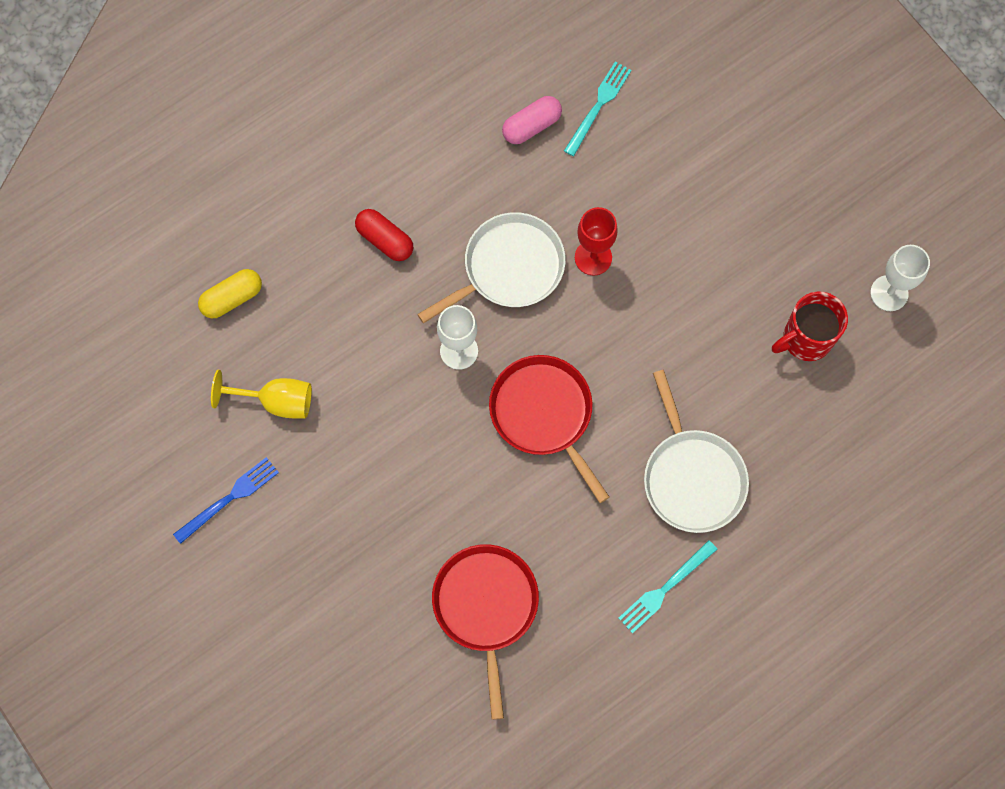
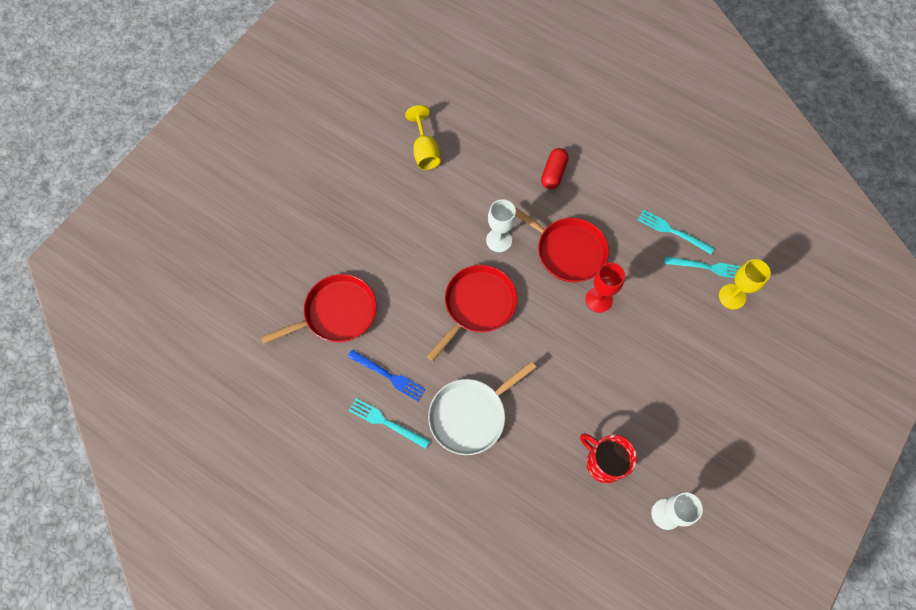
camera: 70 degrees right, 5 degrees down
blue fork [173,457,279,544] -> blue fork moved to [348,349,426,401]
yellow capsule [198,269,262,318] -> none
white pan [417,212,566,323] -> red pan [515,207,609,282]
pink capsule [502,96,562,144] -> turquoise fork [638,210,714,254]
none -> yellow goblet [719,259,771,309]

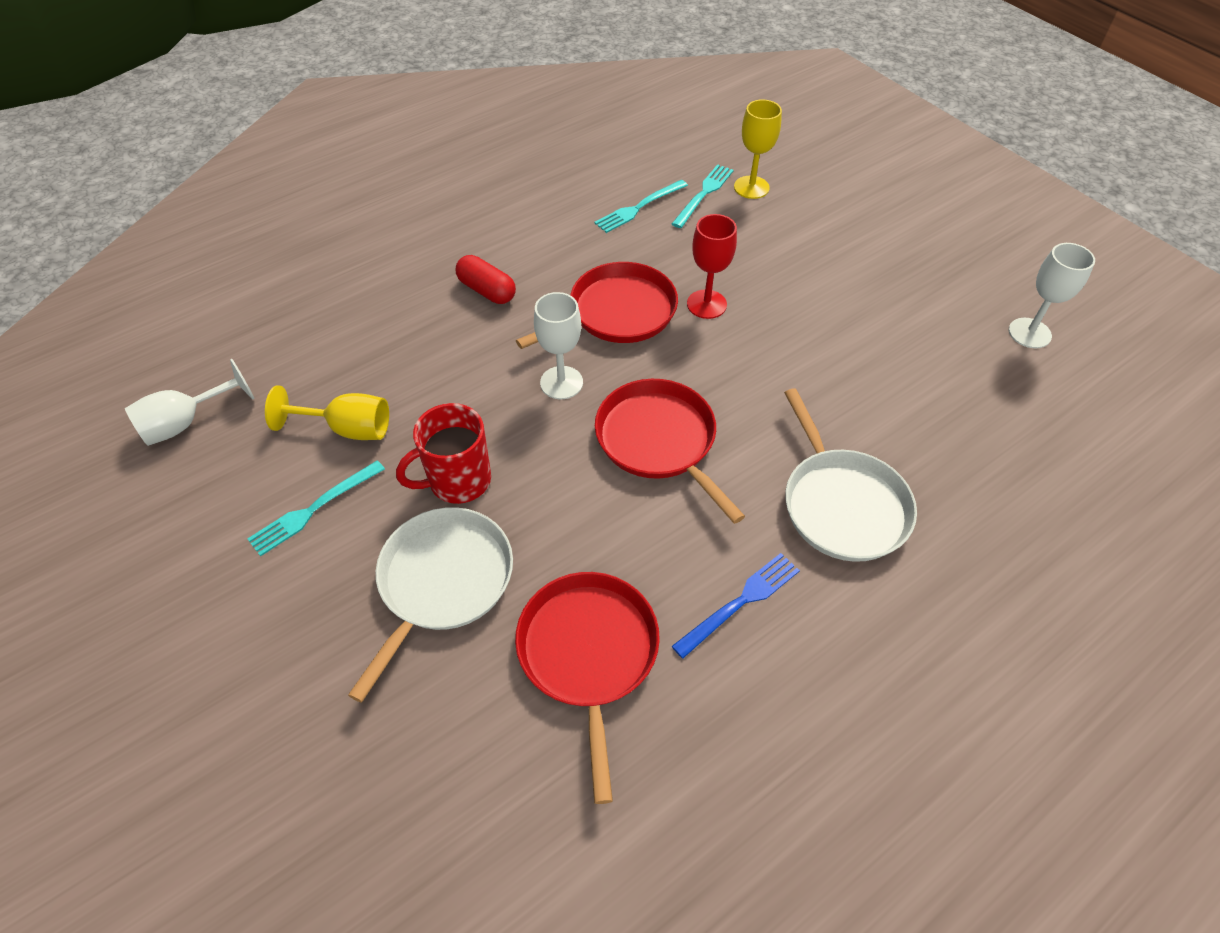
camera: 70 degrees left, 15 degrees down
turquoise fork [349,398,430,449] -> turquoise fork moved to [248,460,385,557]
red mug [580,434,637,483] -> red mug moved to [396,403,491,504]
none -> white goblet [125,359,255,446]
none -> white pan [348,507,513,703]

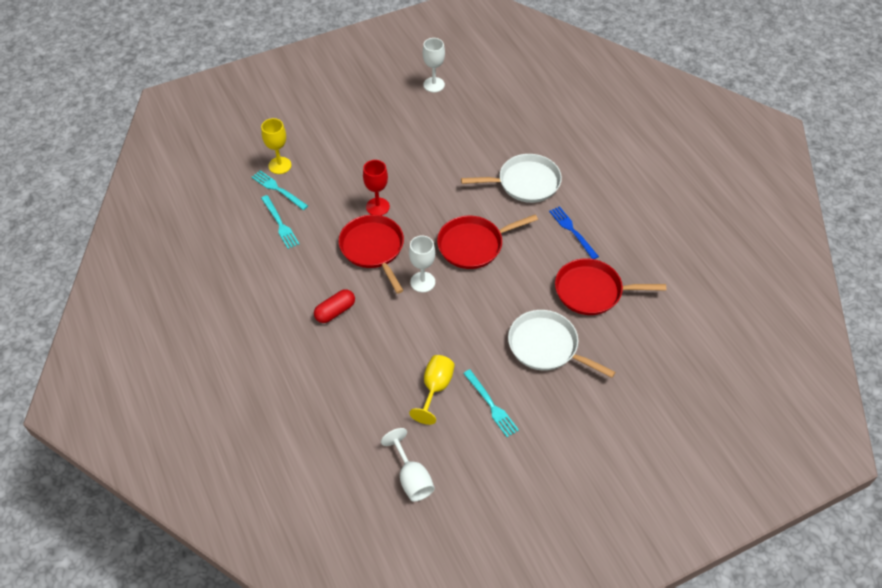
camera: 80 degrees left, 0 degrees up
red mug [396,403,491,504] -> none

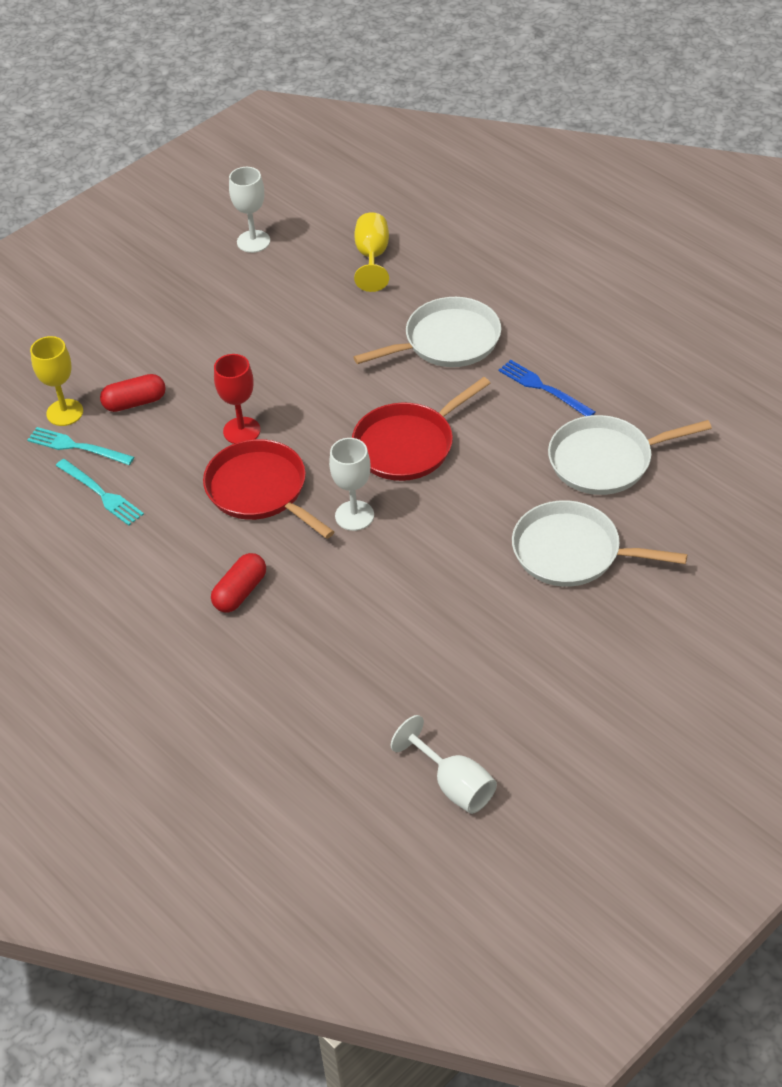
camera: 15 degrees left, 5 degrees down
yellow goblet [409,355,455,425] -> yellow goblet moved to [354,212,389,292]
turquoise fork [463,369,519,437] -> none
red pan [555,258,666,315] -> white pan [548,415,712,495]
none -> red capsule [100,374,166,412]

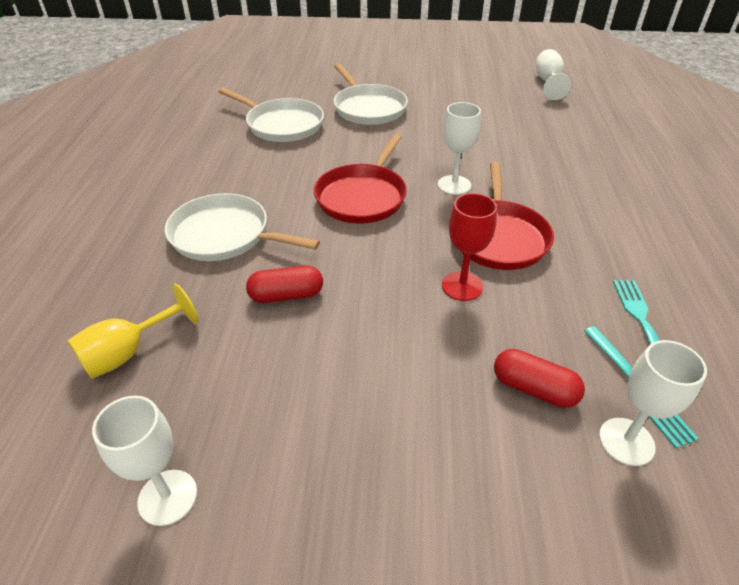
camera: 135 degrees left, 5 degrees down
yellow goblet [30,336,83,426] -> white goblet [599,340,707,466]
red capsule [211,553,266,613] -> red capsule moved to [246,265,323,303]
red pan [352,377,490,481] -> red pan turned 105 degrees clockwise [314,134,407,224]
blue fork [499,360,596,416] -> none

